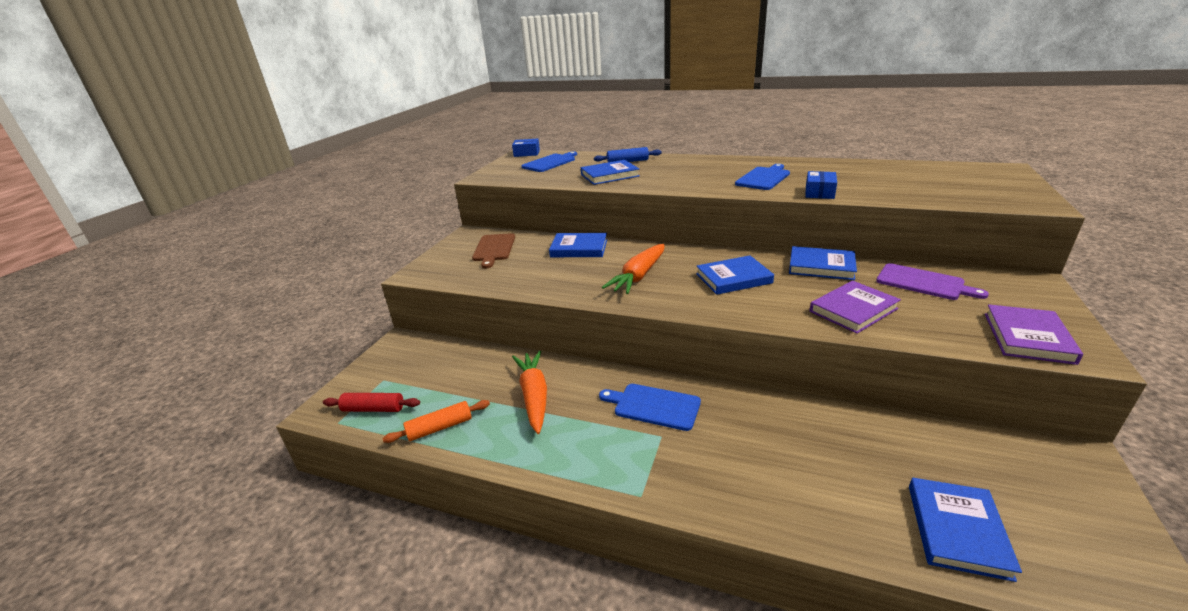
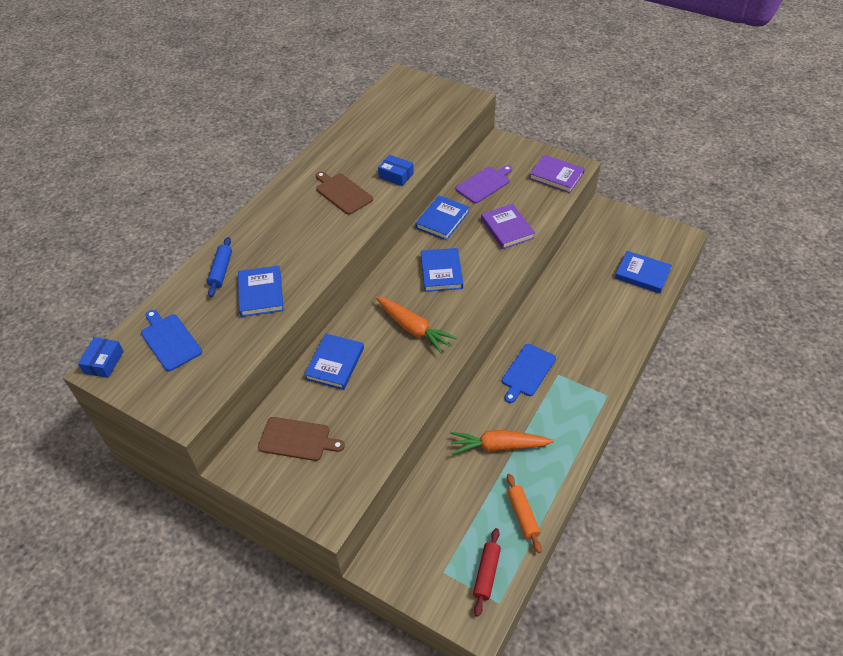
camera: 80 degrees left, 20 degrees up
blue cutting board [735,164,790,190] -> brown cutting board [316,171,373,215]

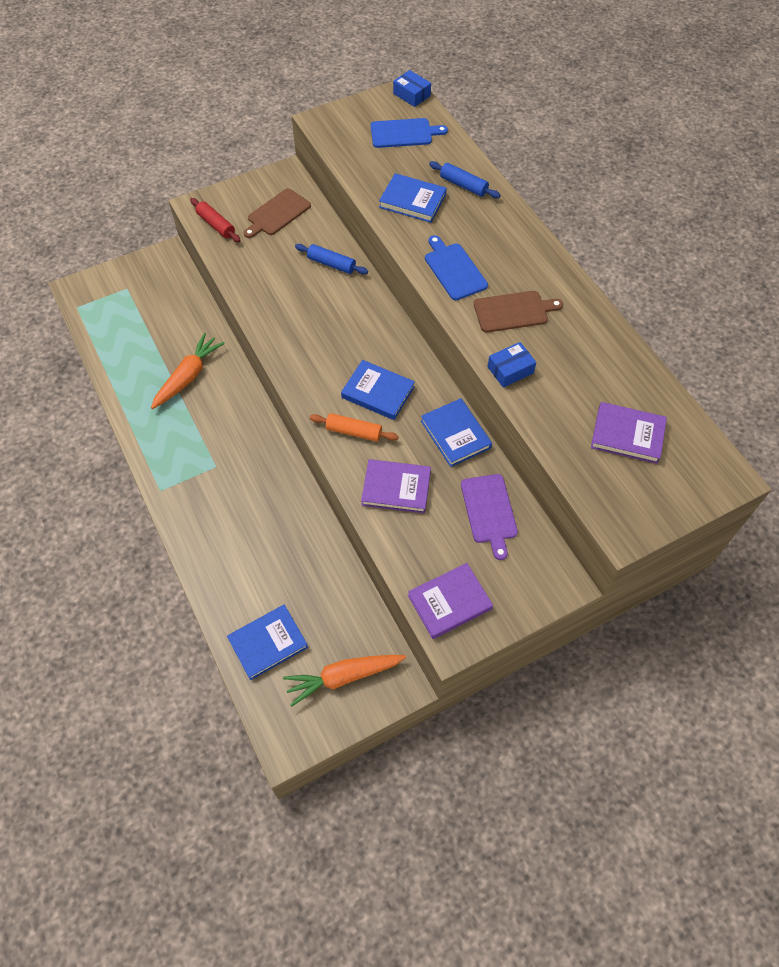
camera: 120 degrees right, 10 degrees up
blue book [304,334,364,390] -> blue rolling pin [295,244,368,275]
orange carrot [376,297,457,354] -> orange carrot moved to [283,655,406,707]
red rolling pin [473,528,501,617] -> red rolling pin moved to [190,198,241,242]
blue cutting board [502,344,556,403] -> blue cutting board moved to [425,235,488,300]
orange rolling pin [507,474,542,553] -> orange rolling pin moved to [310,413,399,442]
none -> purple book [591,402,667,464]

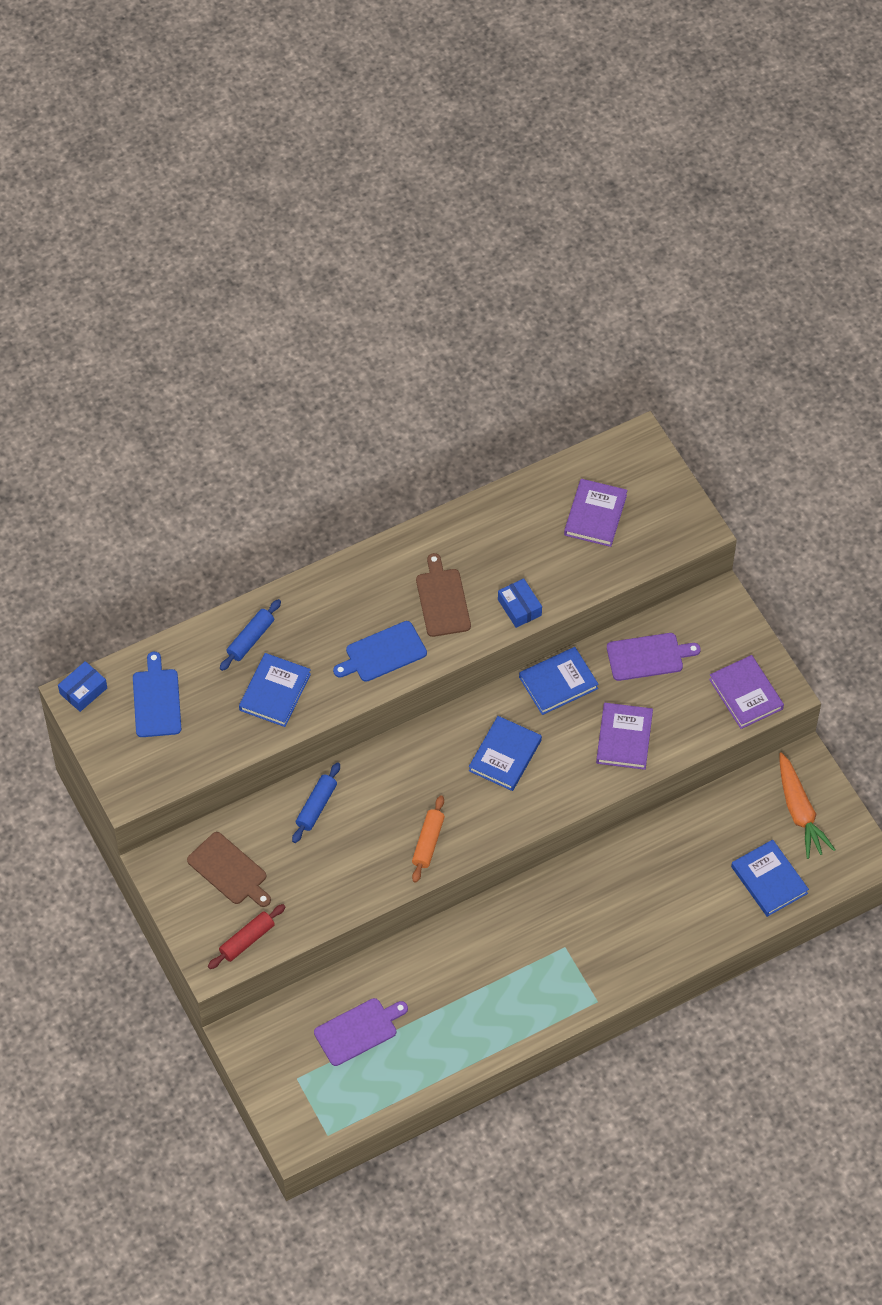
camera: 90 degrees left, 0 degrees up
orange carrot [151,333,225,409] -> none
orange rolling pin [310,413,399,442] -> orange rolling pin moved to [412,795,445,883]
none -> purple cutting board [314,998,408,1066]

